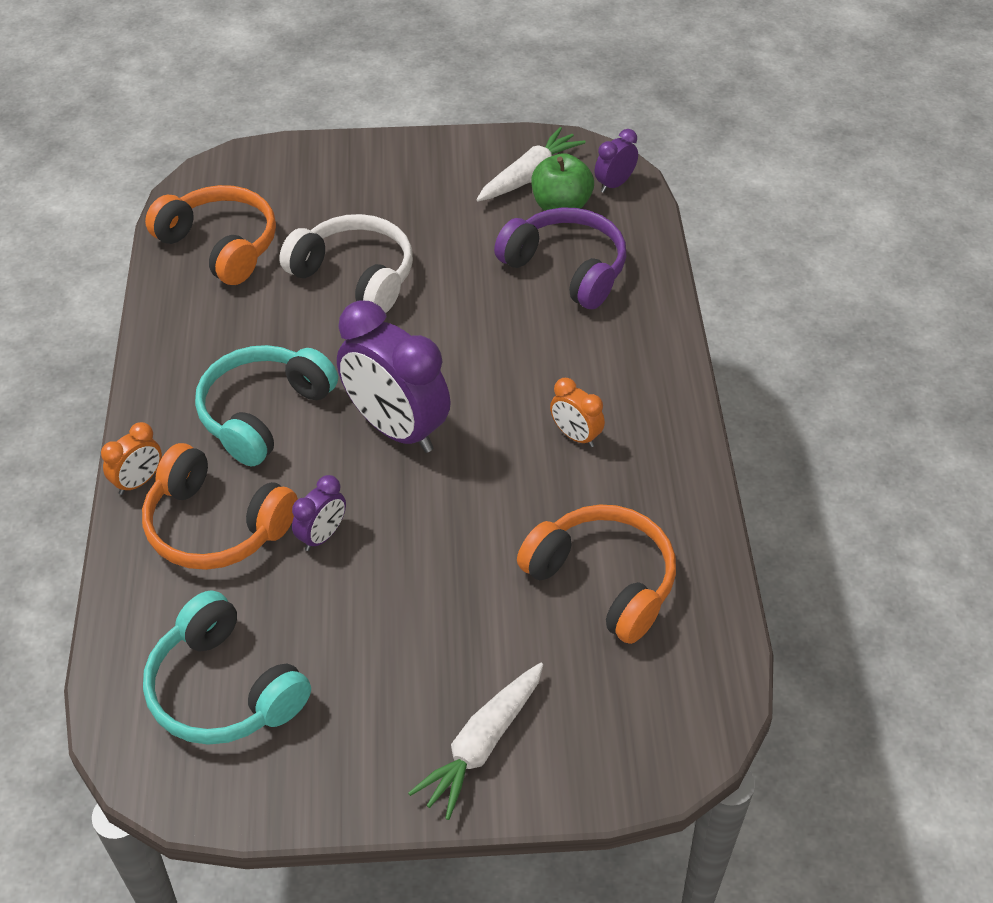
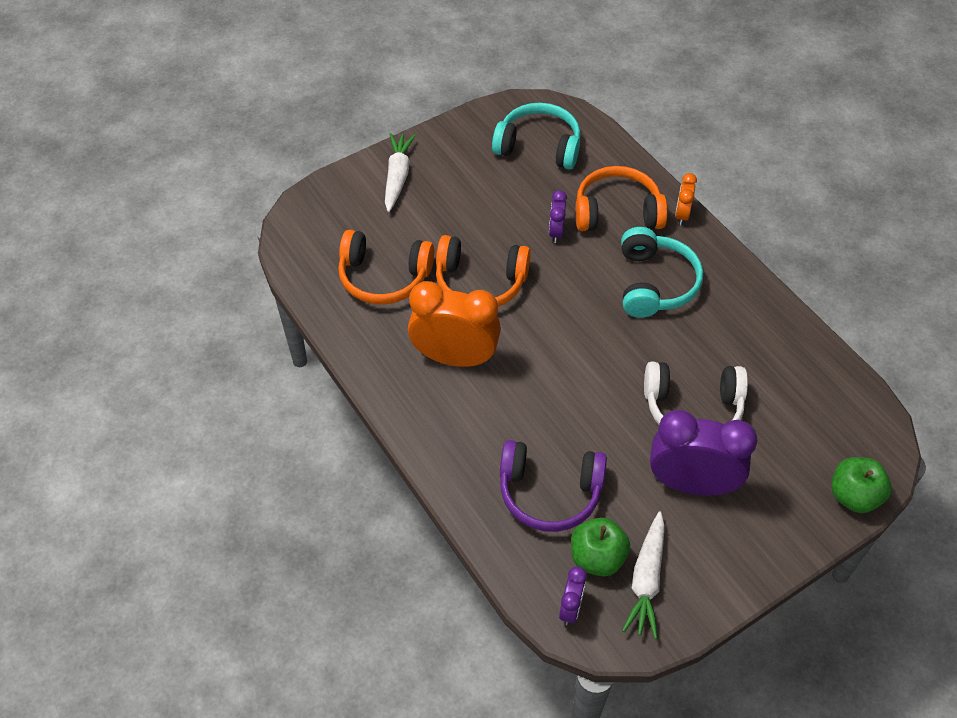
camera: 150 degrees right, 5 degrees up
orange headphones [145,185,276,285] -> orange headphones moved to [436,235,531,307]
purple clock [337,300,451,453] -> purple clock moved to [650,410,758,496]
orange clock [550,378,605,447] -> orange clock [408,281,501,367], size x2.13
none -> green apple [831,457,892,513]

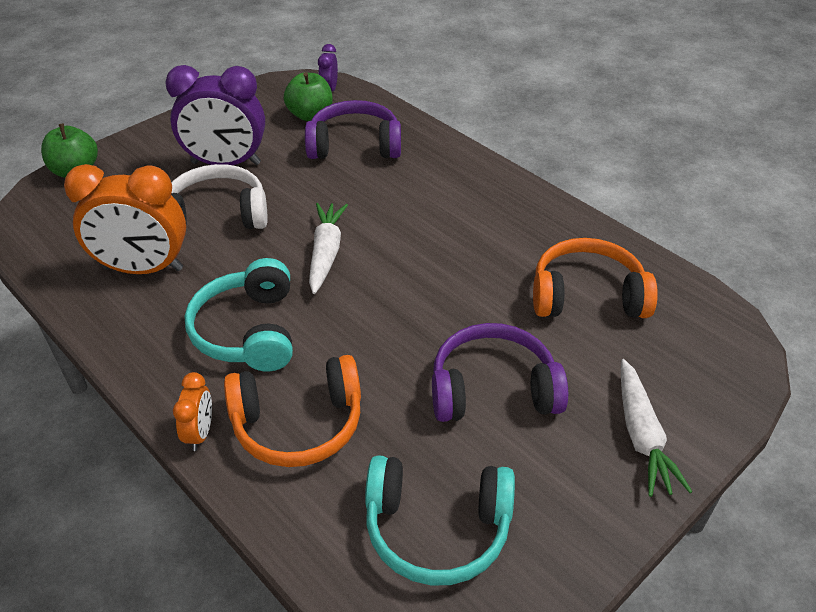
camera: 170 degrees right, 10 degrees down
orange clock [408,281,501,367] -> orange clock moved to [64,164,186,274]
orange headphones [436,235,531,307] -> none
purple clock [549,190,567,243] -> none
white carrot [622,511,665,639] -> white carrot moved to [309,203,348,294]
none -> purple headphones [432,323,568,422]

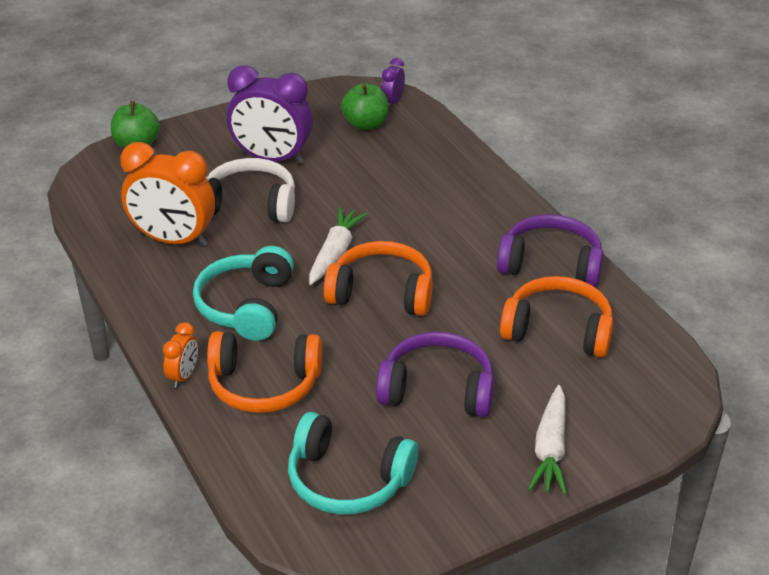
camera: 15 degrees right, 5 degrees down
purple headphones [305,100,401,159] -> purple headphones moved to [497,214,603,287]
none -> orange headphones [324,241,433,316]

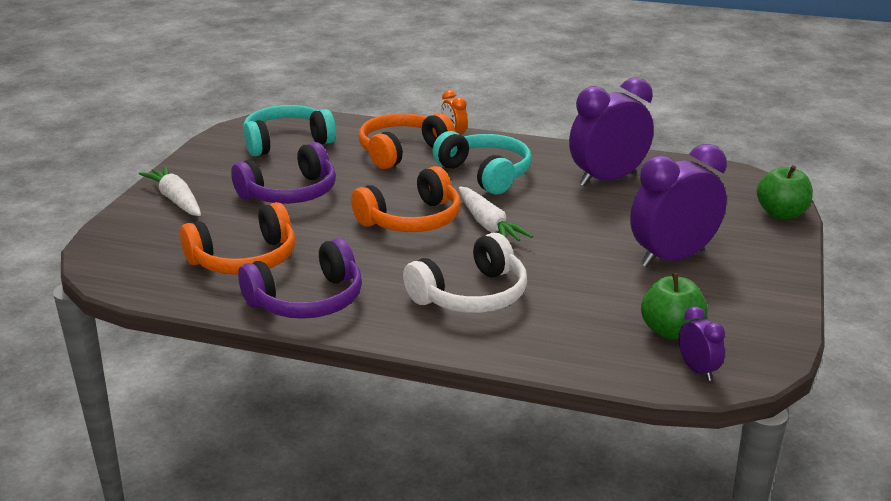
camera: 135 degrees right, 10 degrees down
orange clock [120,142,215,247] -> purple clock [569,77,654,187]
white headphones [206,158,295,222] -> white headphones moved to [403,233,527,313]

